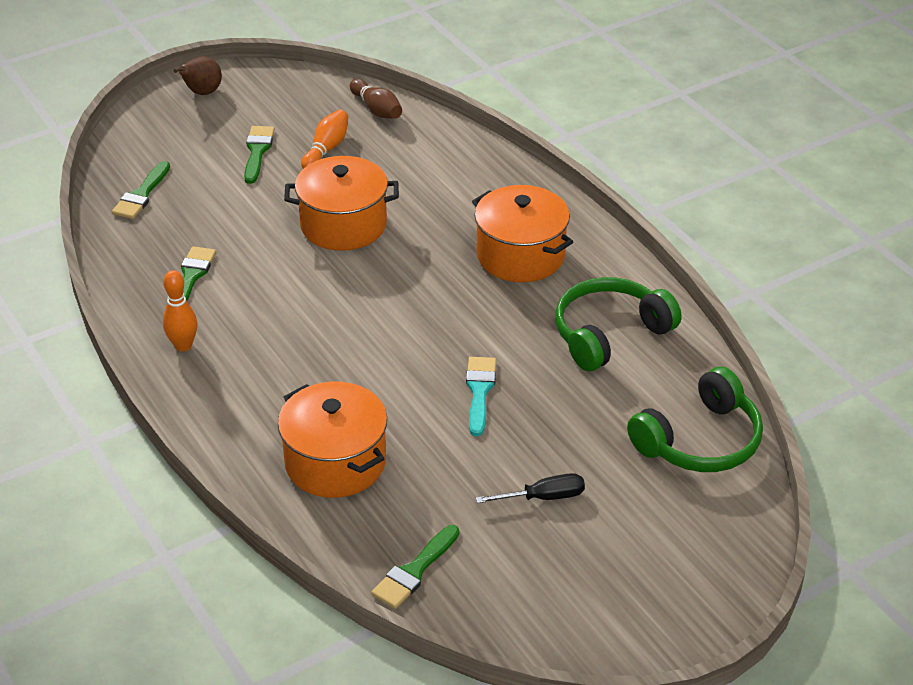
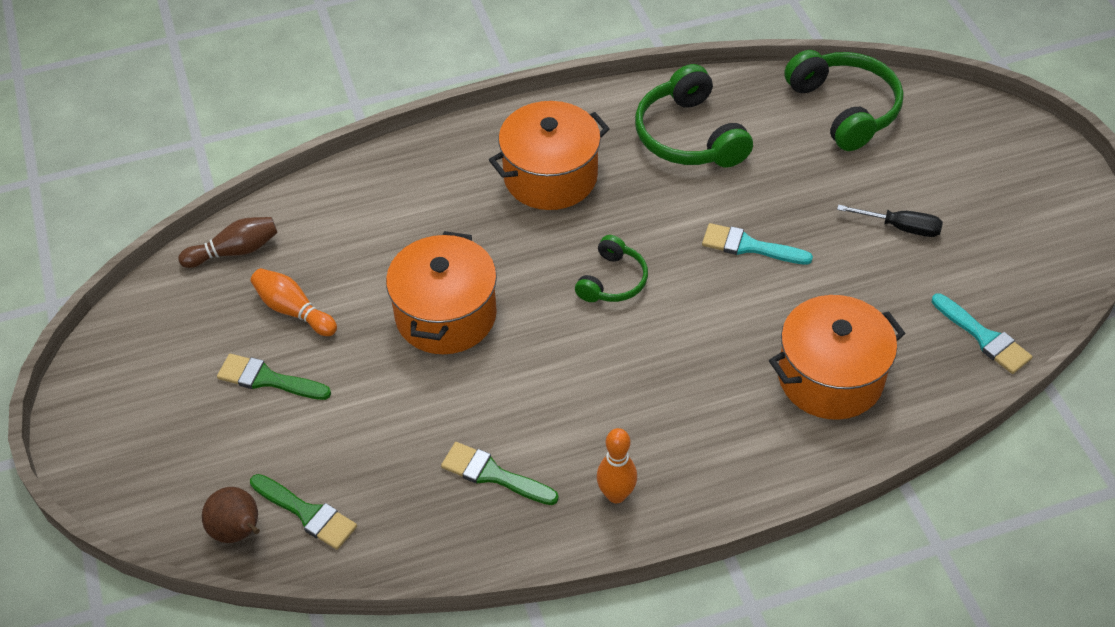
camera: 75 degrees left, 10 degrees up
brown pear [174,56,222,95] -> brown pear moved to [202,487,260,543]
green brush [371,525,459,609] -> turquoise brush [932,294,1033,374]
black screwdriver [476,473,585,503] -> black screwdriver turned 105 degrees clockwise [837,205,943,237]
none -> green headphones [575,235,648,302]

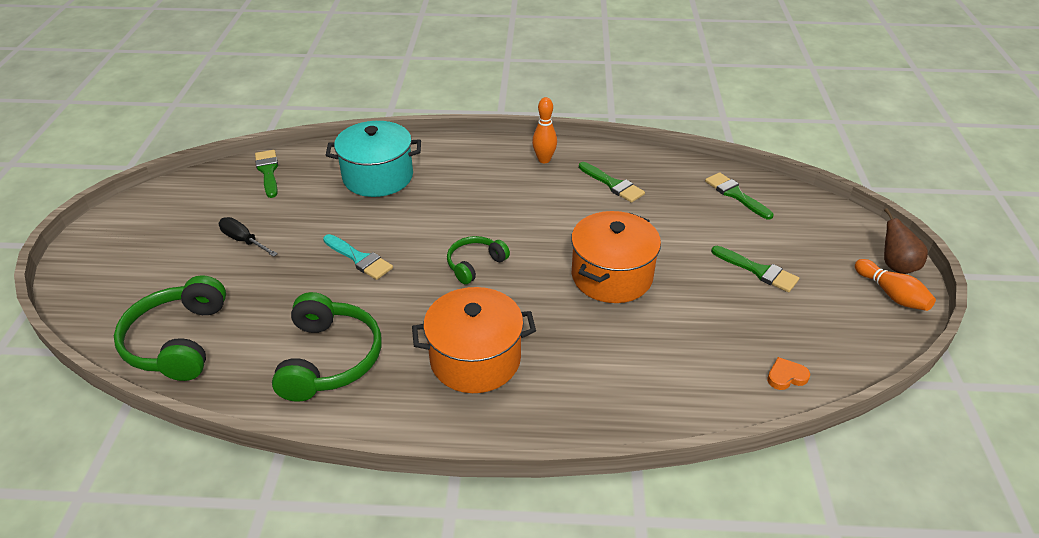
camera: 160 degrees left, 10 degrees down
brown bowling pin [178,217,278,268] -> orange heart [767,357,810,390]
brown pear [202,487,260,543] -> brown pear moved to [884,208,928,274]
orange bowling pin [250,268,337,336] -> orange bowling pin moved to [855,259,936,311]
orange pot [769,295,906,420] -> turquoise pot [326,121,421,197]
turquoise brush [932,294,1033,374] -> green brush [255,150,278,198]

